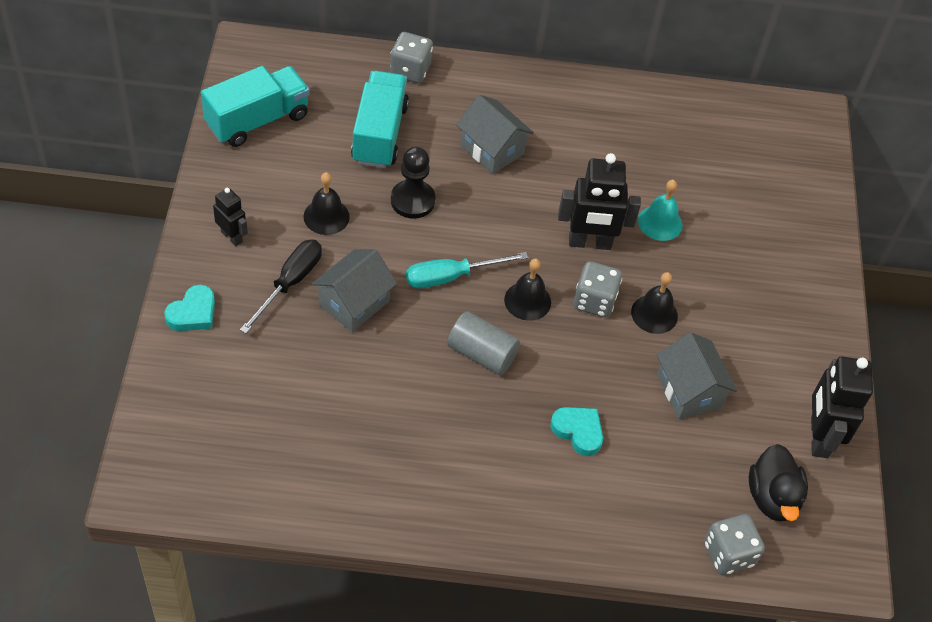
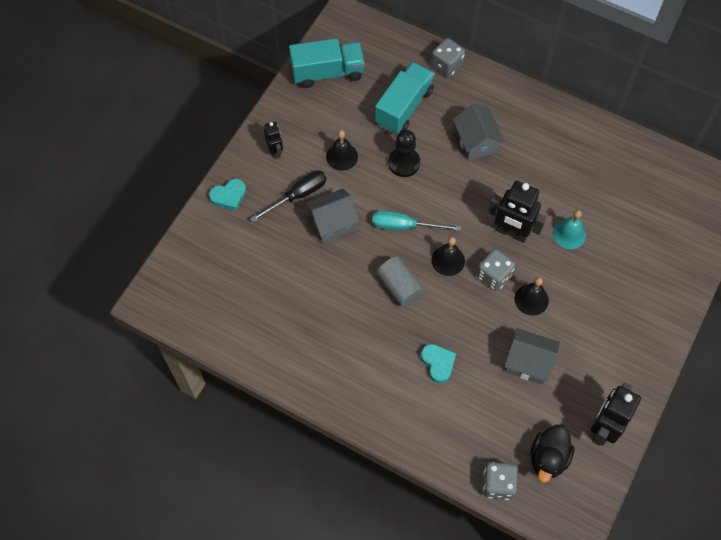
camera: 30 degrees right, 10 degrees up
grey house [657,332,737,419] -> grey house turned 75 degrees counterclockwise [504,328,560,385]

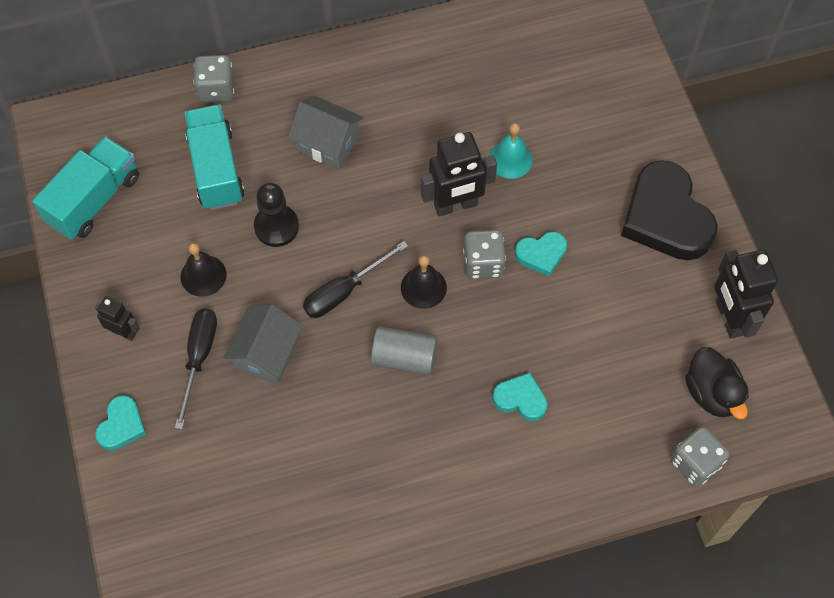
camera: 45 degrees left, 0 degrees up
turquoise screwdriver [372,211,461,231] -> black screwdriver [303,241,408,318]
grey house [504,328,560,385] -> none
black bell [514,277,549,316] -> turquoise heart [515,232,567,276]
none -> black heart [621,160,718,260]

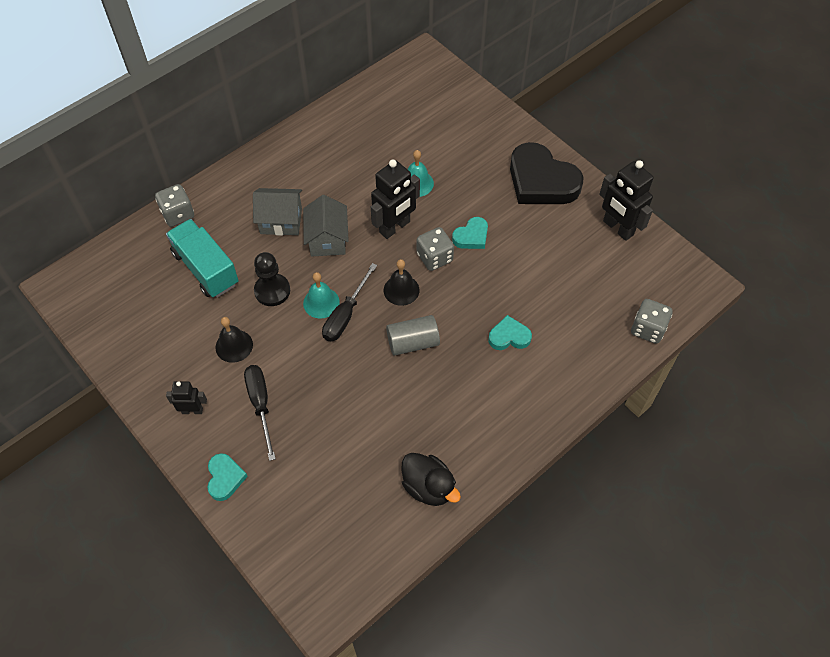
camera: 25 degrees left, 5 degrees down
turquoise truck [32,137,139,240] -> none
grey house [224,304,303,385] -> grey house moved to [303,195,349,257]
black duck [685,347,749,419] -> black duck moved to [401,453,461,506]
none -> turquoise bell [303,272,340,319]

